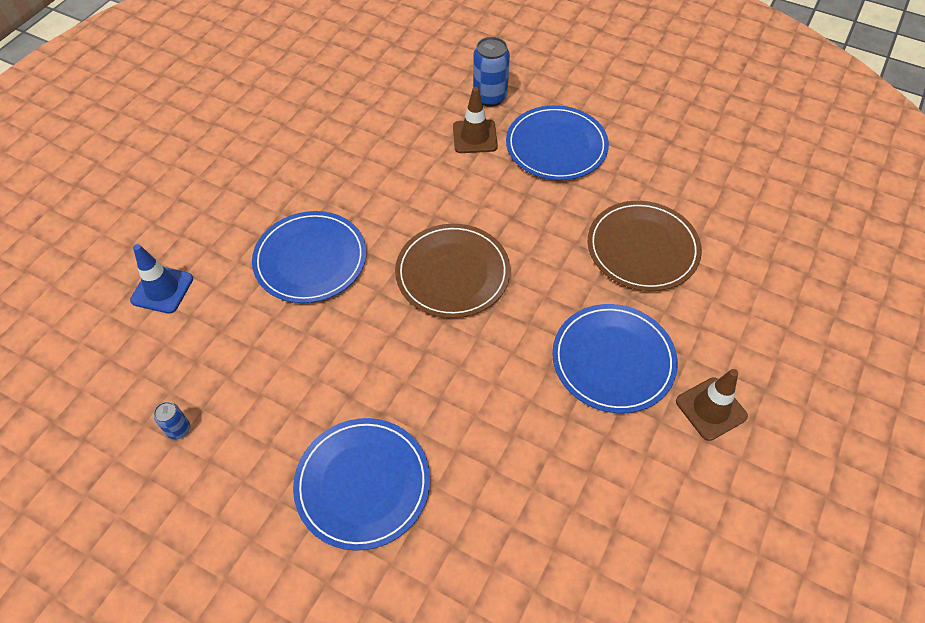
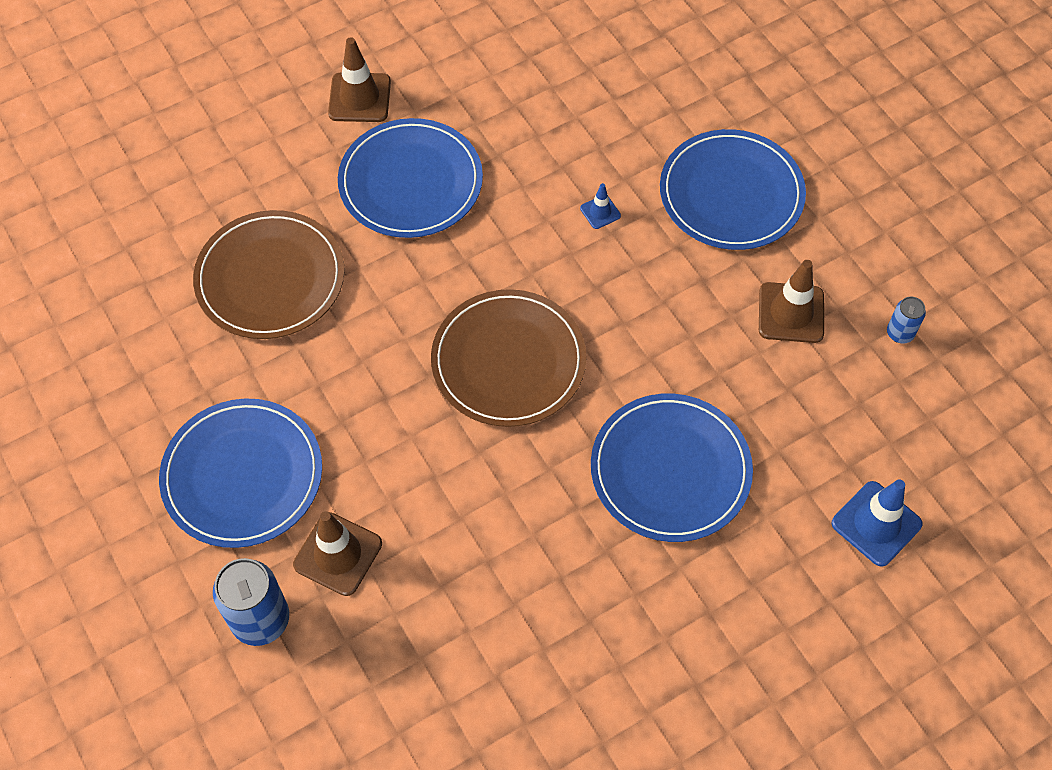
camera: 150 degrees left, 5 degrees up
none -> blue traffic cone [580,183,621,229]
none -> brown traffic cone [759,260,824,343]

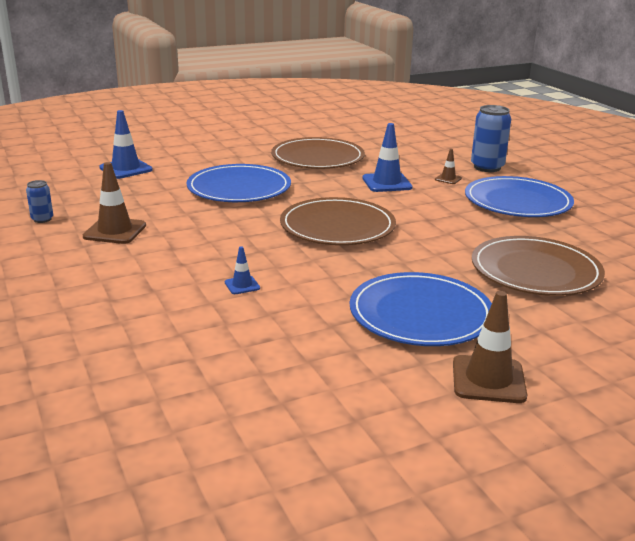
camera: 175 degrees left, 35 degrees down
brown traffic cone [293,511,382,596] -> brown traffic cone [435,149,462,184], size x0.52
blue plate [660,129,806,250] -> none
none -> brown plate [271,137,365,169]
none -> blue traffic cone [362,123,413,192]

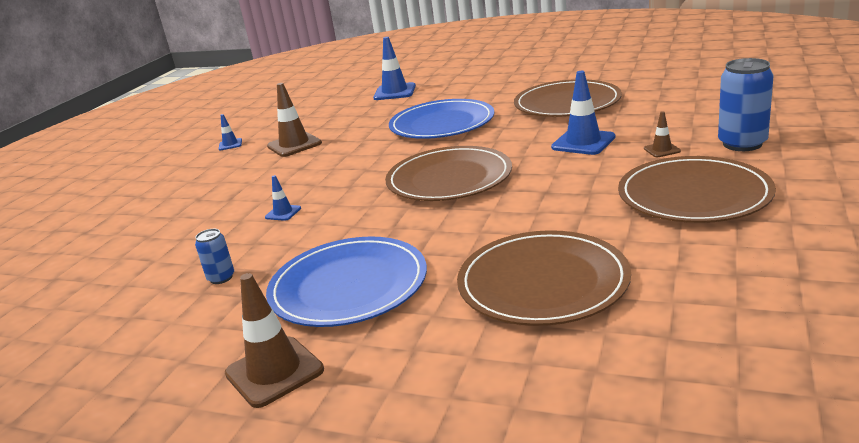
camera: 50 degrees right, 0 degrees up
blue can [26,180,53,223] -> blue can moved to [195,229,234,284]
blue plate [465,176,574,217] -> brown plate [618,156,776,223]
none -> blue traffic cone [219,114,242,151]

